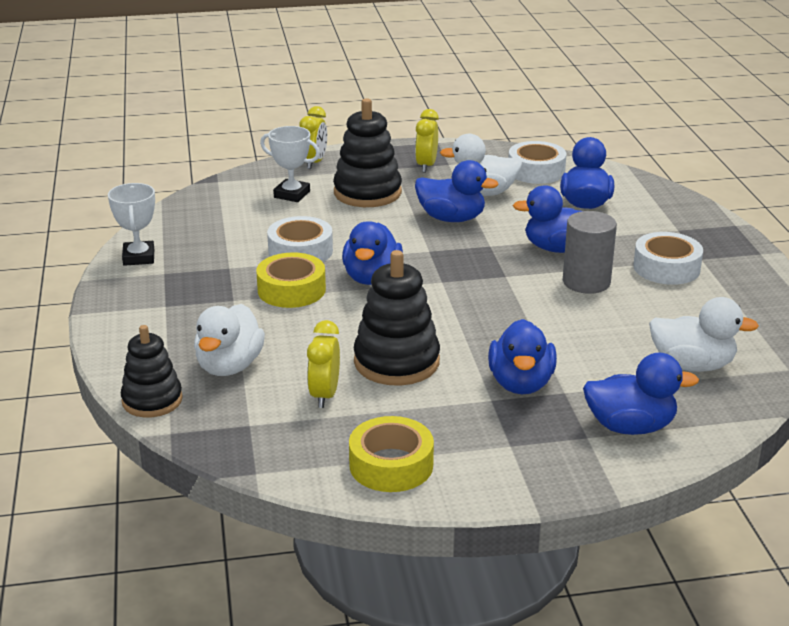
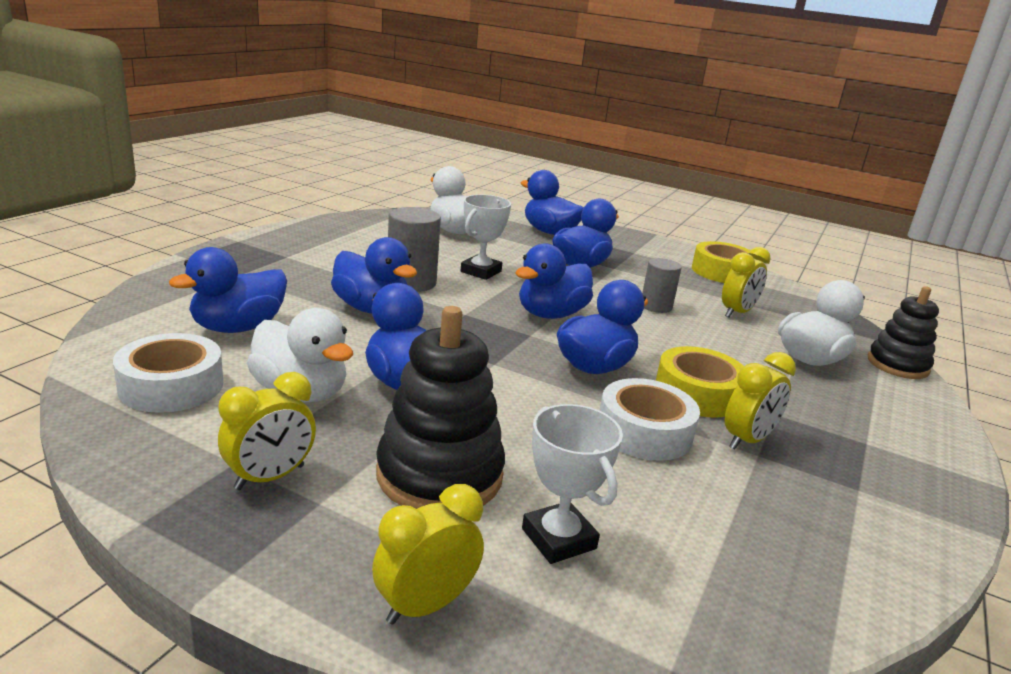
camera: 145 degrees left, 5 degrees down
white trophy [108,183,155,266] -> white trophy moved to [461,194,511,280]
black stacking toy [354,250,440,386] -> grey cylinder [642,258,681,313]
white tape [633,232,703,285] -> none
none -> blue duck [516,243,593,319]
none -> yellow clock [725,352,796,450]

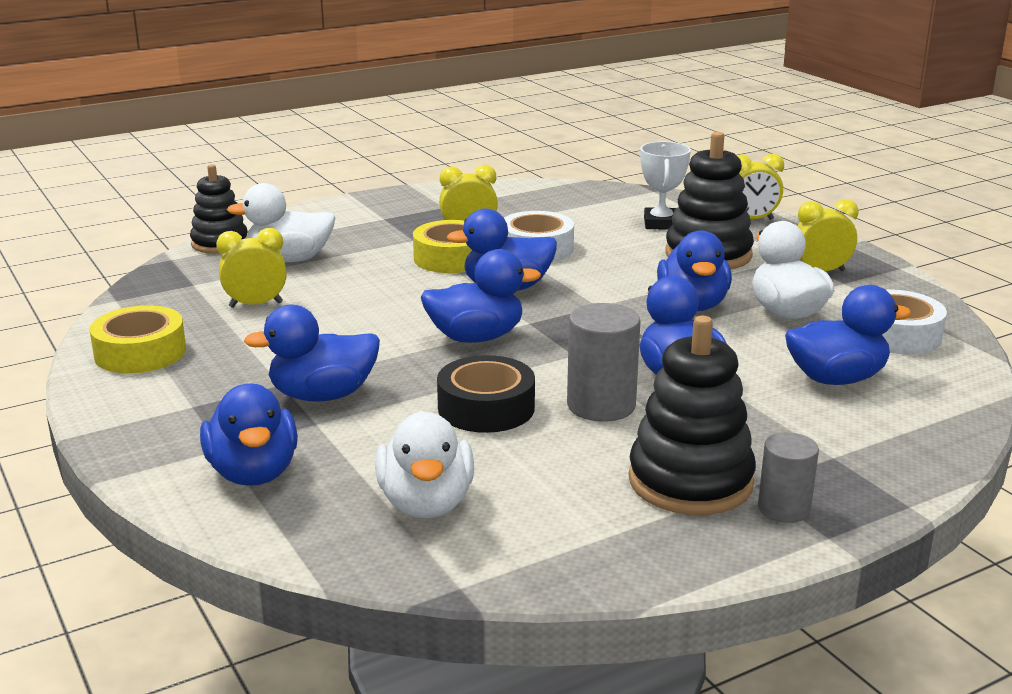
camera: 145 degrees left, 0 degrees up
white trophy [461,194,511,280] -> black tape [437,355,535,433]
grey cylinder [642,258,681,313] -> grey cylinder moved to [758,432,819,523]
none -> black stacking toy [629,316,756,515]

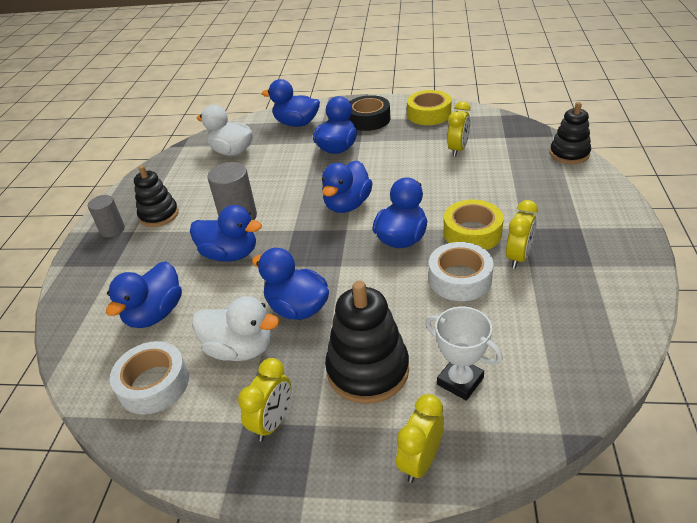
camera: 130 degrees right, 15 degrees up
white duck [227,183,336,262] -> none
black tape [437,355,535,433] -> black tape moved to [349,95,390,131]
black stacking toy [629,316,756,515] -> black stacking toy [134,165,179,227], size x0.67

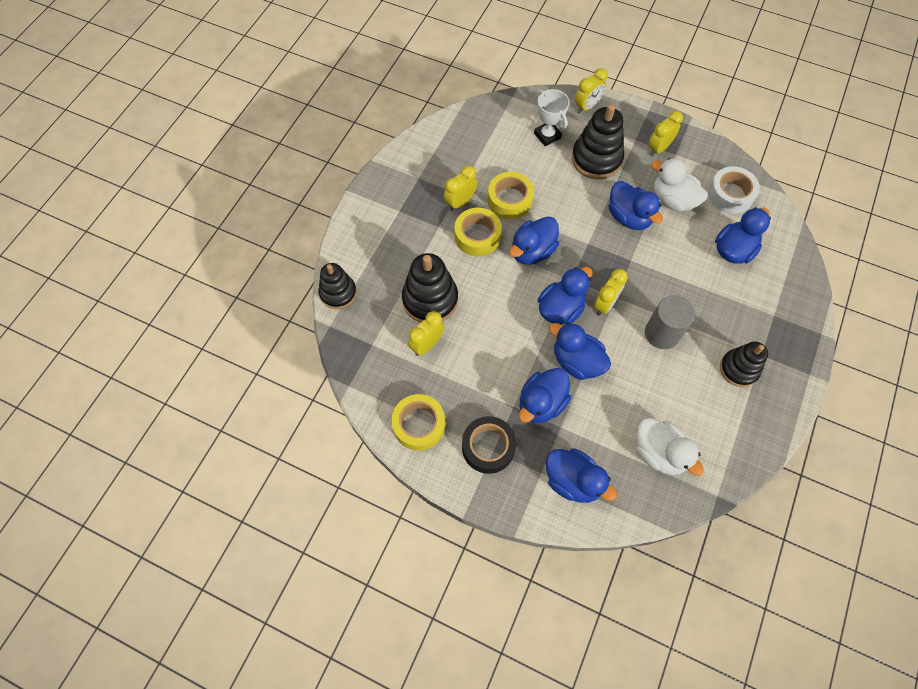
camera: 165 degrees left, 25 degrees up
grey cylinder [88,195,125,237] -> none
blue duck [190,205,262,262] -> blue duck moved to [549,322,611,380]
white tape [429,242,494,301] -> yellow tape [488,172,534,219]
none -> black stacking toy [402,253,458,323]
none -> yellow clock [594,269,628,316]

